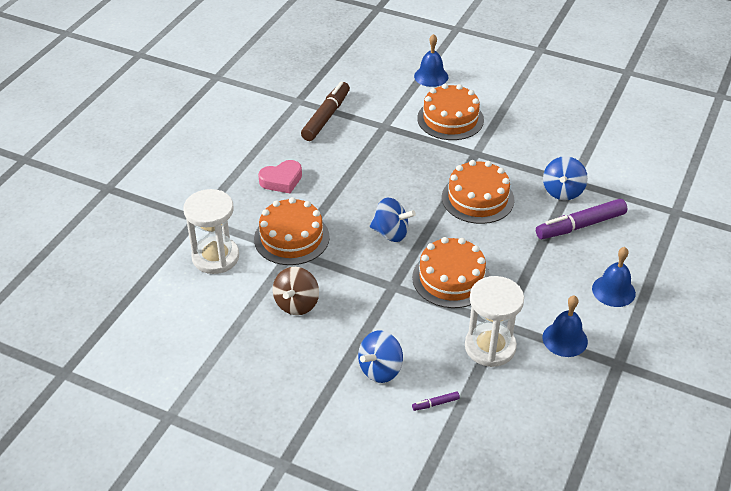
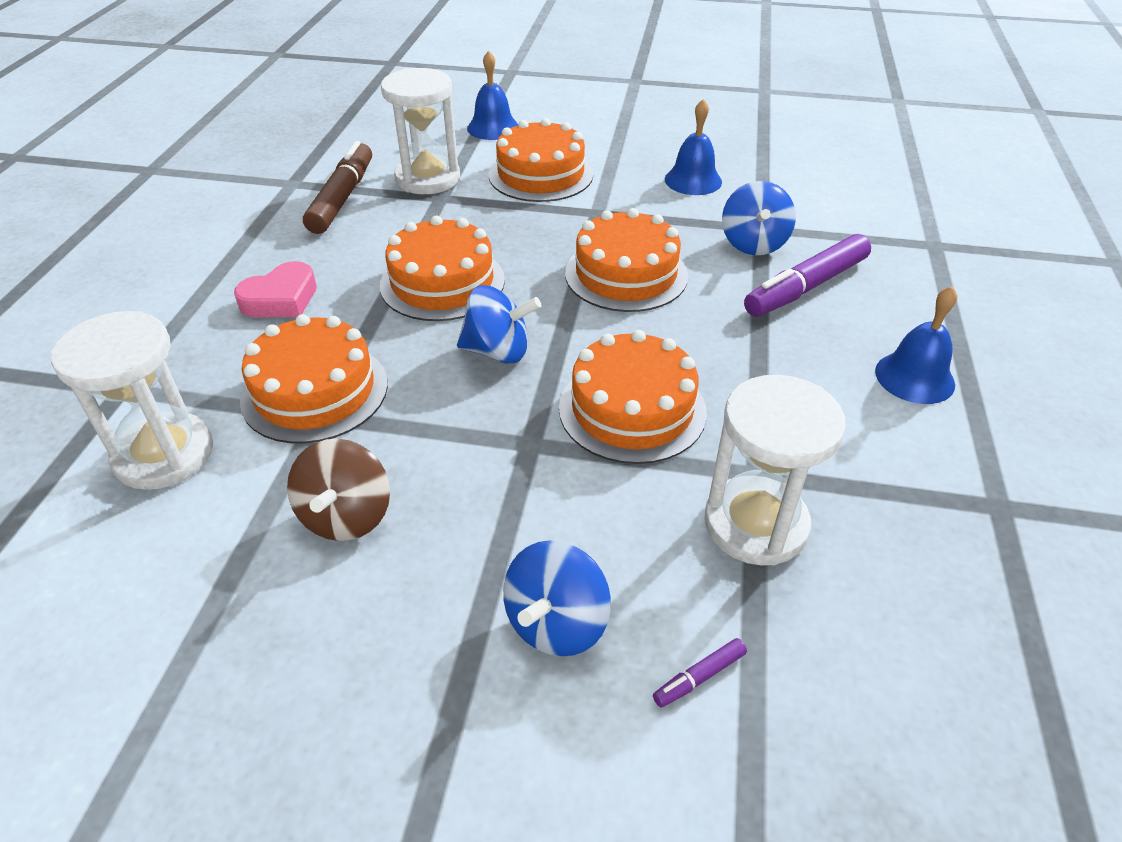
camera: 15 degrees left, 0 degrees up
blue bell [542,295,588,357] -> blue bell moved to [665,99,722,195]
none -> orange cake [380,216,505,321]
none -> white hourglass [381,68,460,194]

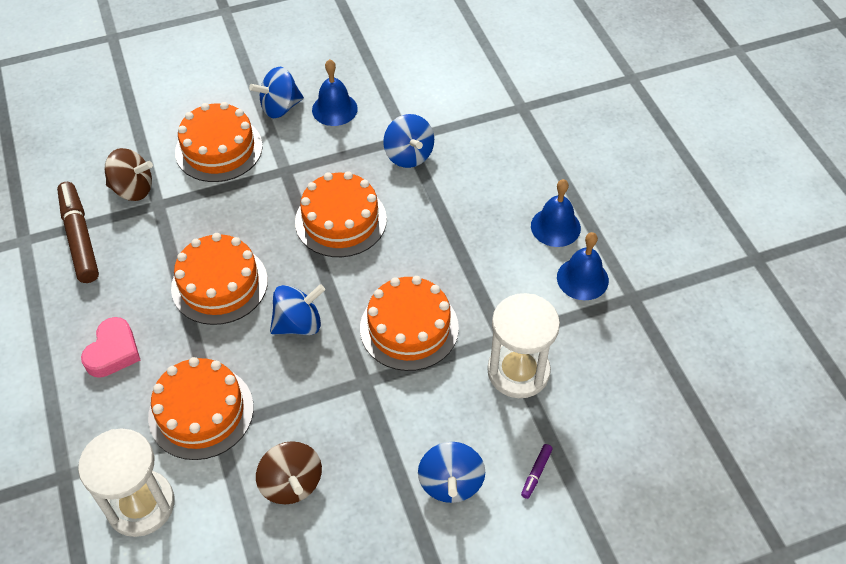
camera: 30 degrees left, 10 degrees up
white hourglass [381,68,460,194] -> brown spinning top [105,148,153,201]
blue bell [467,50,518,140] -> blue bell moved to [557,232,609,300]
purple marker [744,234,871,316] -> none
none -> blue spinning top [249,67,304,118]

